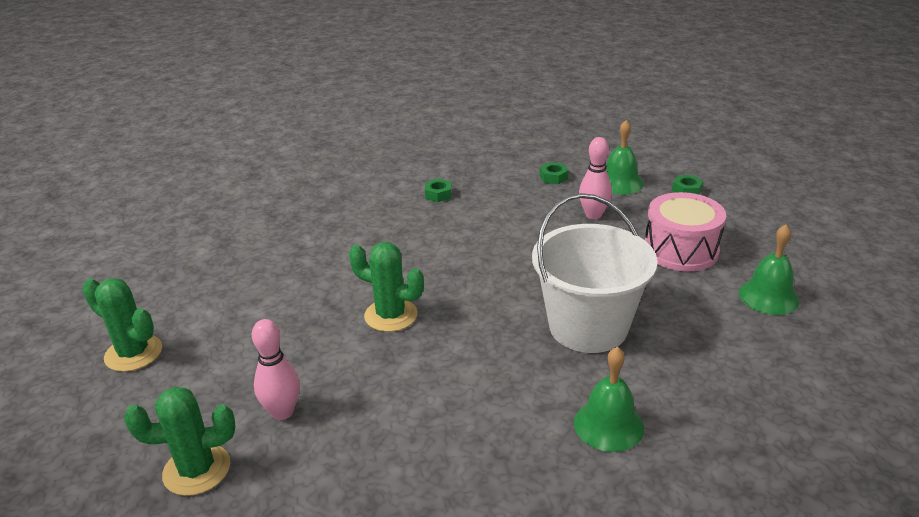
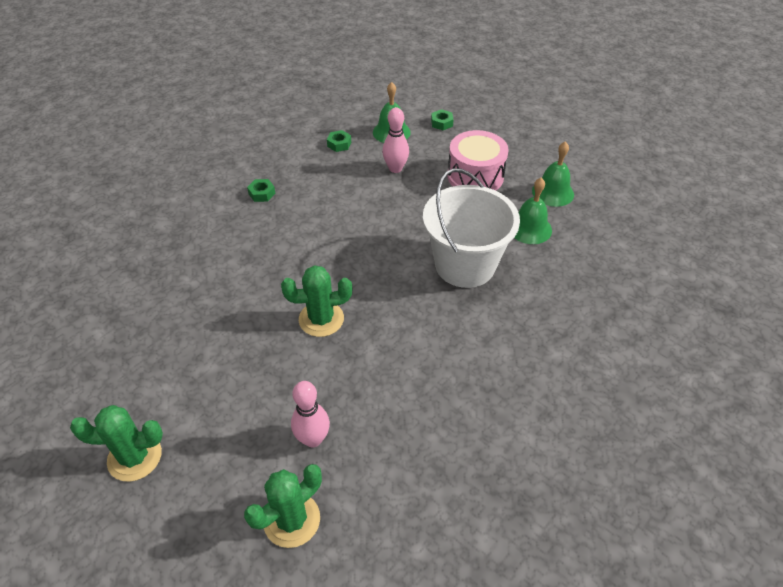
camera: 35 degrees left, 15 degrees up
green bell [574,347,644,452] -> green bell moved to [514,178,552,244]

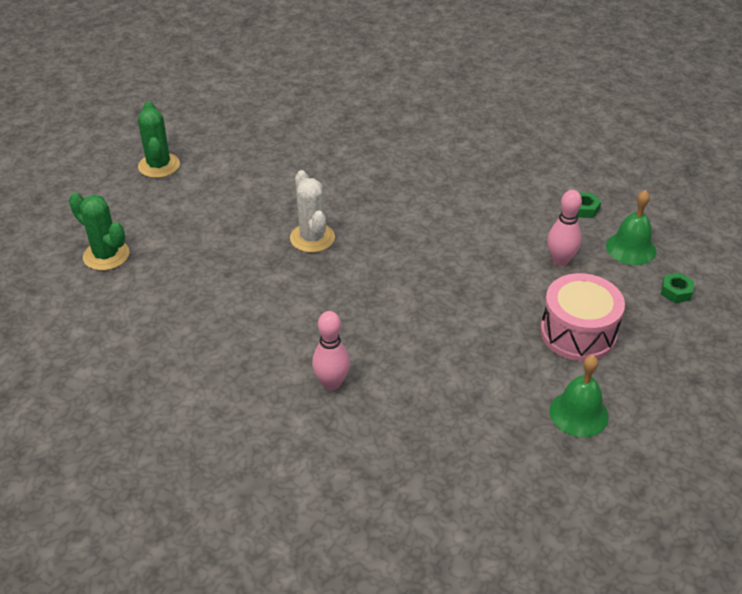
camera: 80 degrees right, 5 degrees down
green nut [247,179,276,202] -> none
green cactus [281,265,352,337] -> white cactus [290,170,335,253]
pink bowling pin [291,381,330,447] -> pink bowling pin moved to [312,311,350,390]
white bucket [423,168,520,288] -> none
green bell [514,178,552,244] -> none

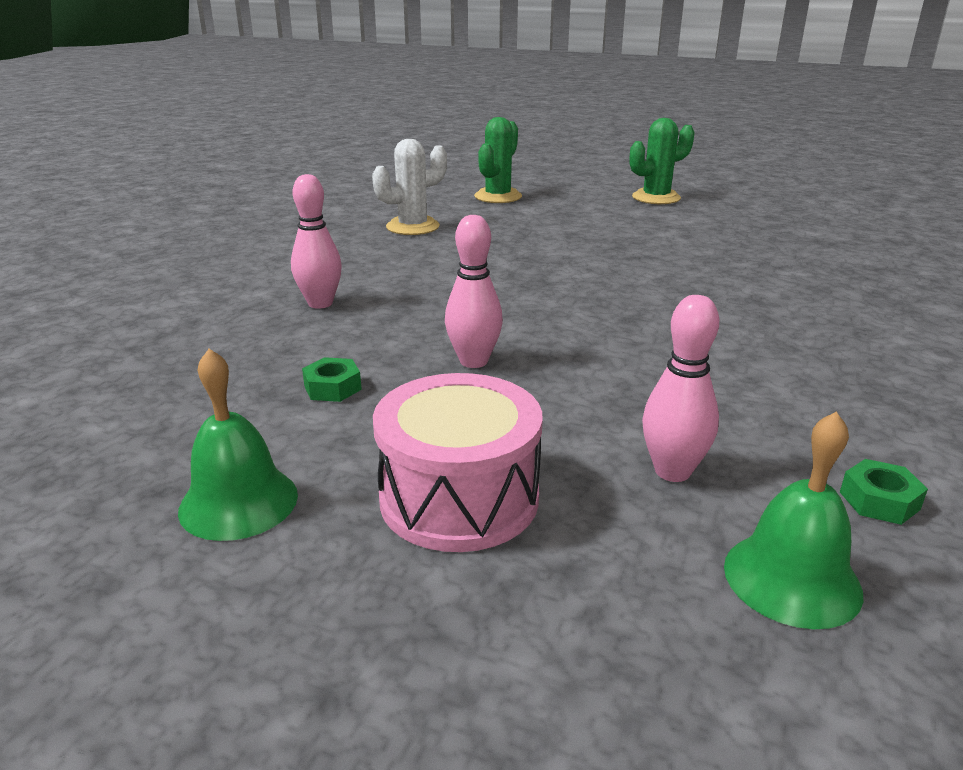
camera: 80 degrees right, 15 degrees down
white cactus [290,170,335,253] -> white cactus moved to [372,139,447,235]
green nut [661,273,694,303] -> green nut moved to [302,357,362,402]
none -> pink bowling pin [445,215,503,368]

